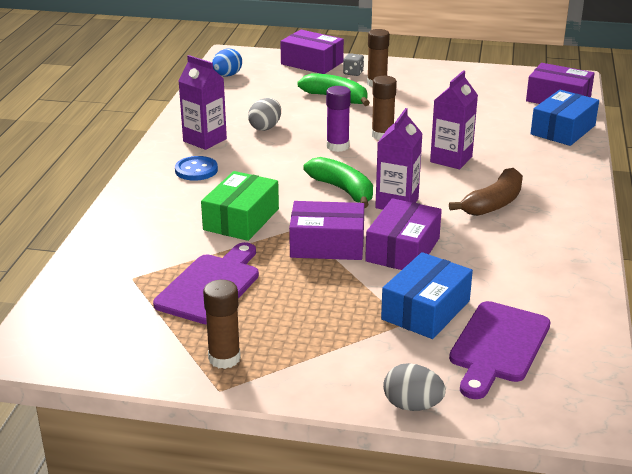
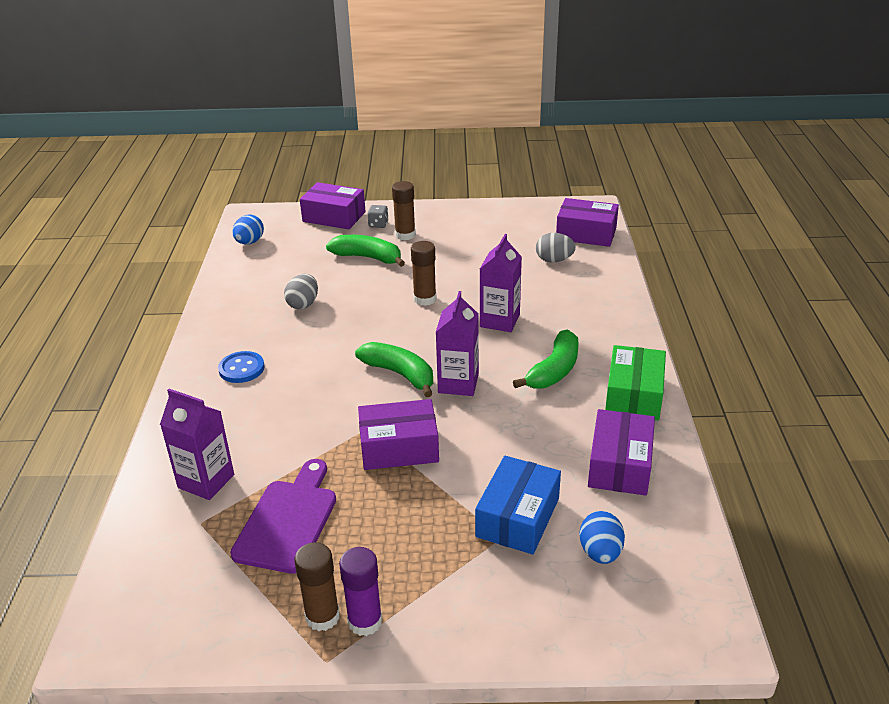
camera: 10 degrees left, 5 degrees up
purple carton [179,55,227,150] -> purple carton moved to [160,389,234,500]
green box [201,171,279,241] -> green box moved to [605,345,666,420]
purple glue stick [326,86,351,152] -> purple glue stick moved to [339,547,382,636]
purple box [365,198,442,270] -> purple box moved to [588,409,655,495]
grey egg [383,363,446,411] -> grey egg moved to [536,233,576,262]
brown banana [449,168,523,216] -> green banana [513,330,579,389]
purple cutting board [449,301,551,399] -> blue egg [579,511,625,564]
blue box [530,90,599,146] -> none

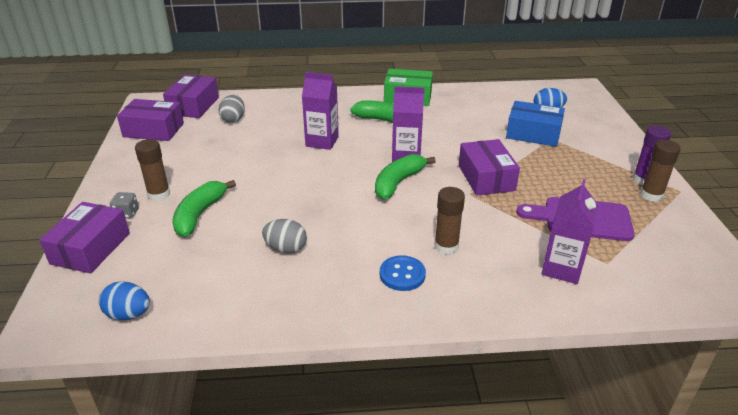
camera: 95 degrees left, 0 degrees up
brown glue stick [411,241,437,306] -> brown glue stick moved to [434,187,465,255]
purple box [588,409,655,495] -> purple box moved to [117,99,184,141]

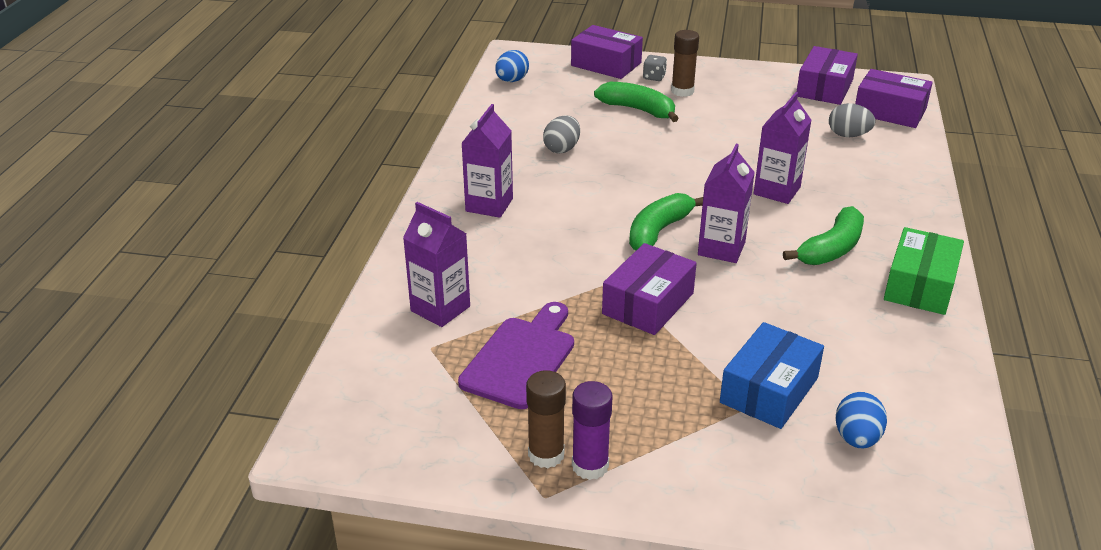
camera: 105 degrees right, 0 degrees up
green banana [375,154,436,200] -> green banana turned 105 degrees counterclockwise [629,193,703,251]
blue button [380,255,426,291] -> purple carton [462,104,513,218]
brown glue stick [434,187,465,255] -> none
purple box [459,139,520,196] -> purple box turned 60 degrees counterclockwise [602,243,697,335]

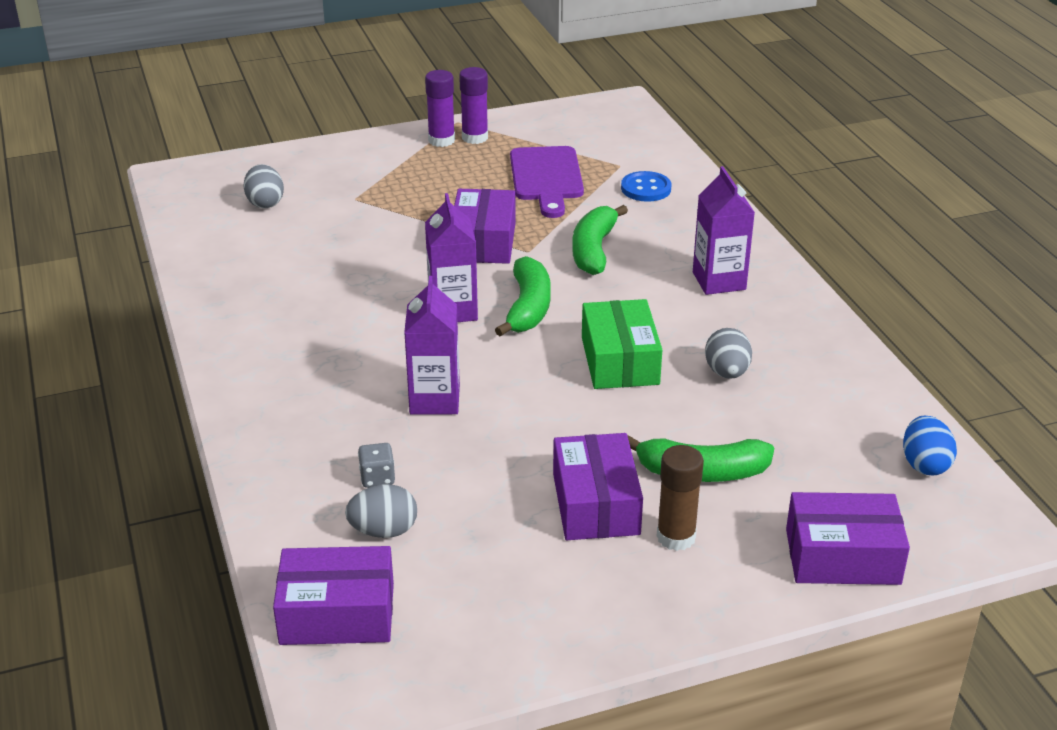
camera: 150 degrees right, 0 degrees up
purple carton [403,202,470,327] -> blue button [621,171,672,202]
brown glue stick [526,370,566,468] -> purple glue stick [459,67,488,144]
grey dice [643,55,667,81] -> grey dice moved to [358,443,395,488]
blue box [720,322,824,429] -> none
green banana [783,206,864,265] -> green banana moved to [572,205,628,275]
purple box [797,46,858,105] -> purple box moved to [553,433,643,540]
blue egg [836,392,887,448] -> grey egg [243,164,284,208]
green box [884,227,964,315] -> green box moved to [582,299,662,389]

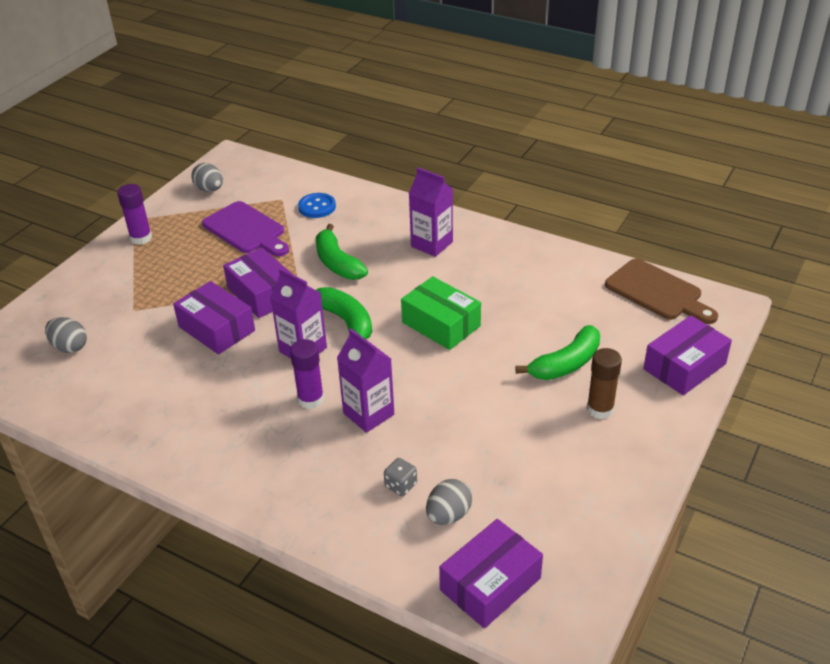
camera: 40 degrees left, 5 degrees up
purple glue stick [459,67,488,144] -> purple glue stick moved to [290,339,324,409]
purple box [553,433,643,540] -> purple box moved to [173,281,255,355]
grey egg [705,328,752,379] -> grey egg moved to [191,163,223,192]
blue egg [903,415,957,475] -> brown cutting board [605,259,718,324]

